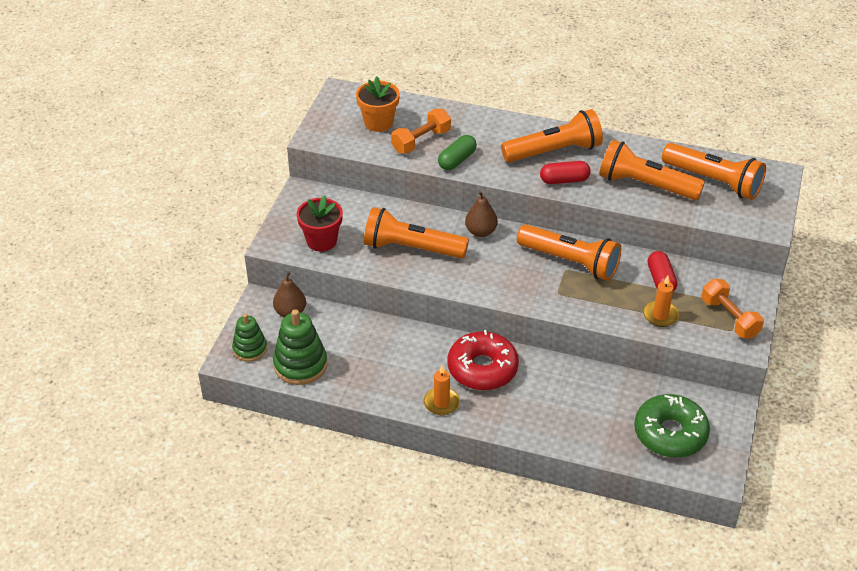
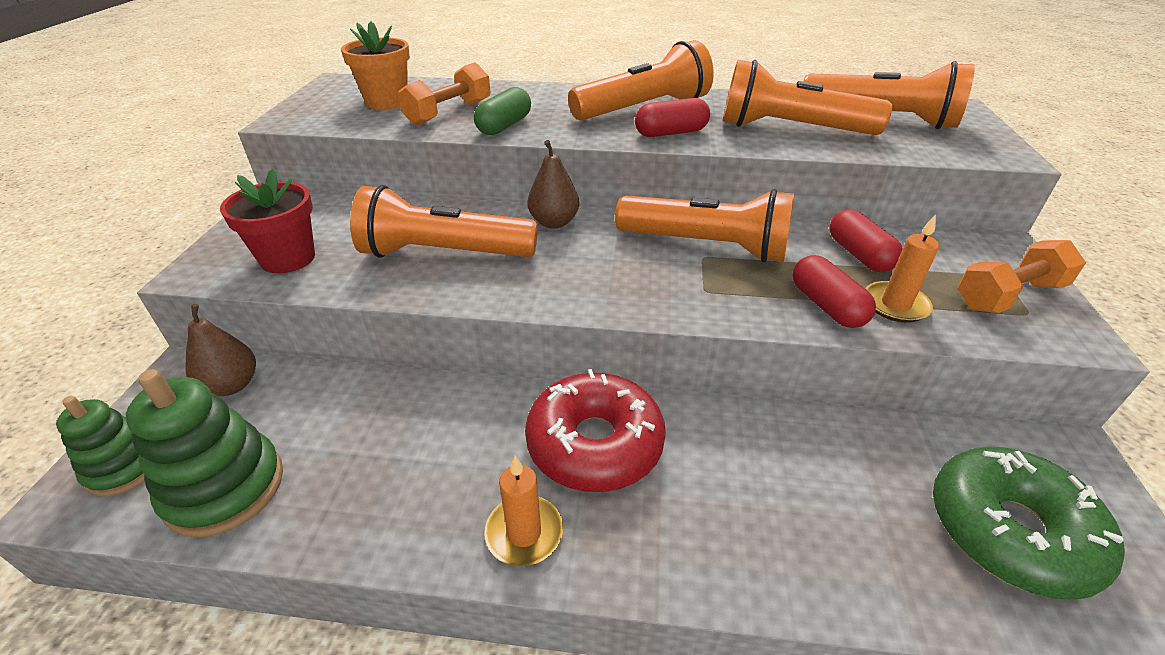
camera: 10 degrees left, 5 degrees down
orange dumbbell [702,279,764,339] -> orange dumbbell turned 75 degrees counterclockwise [957,240,1086,313]
none -> red capsule [793,255,876,328]

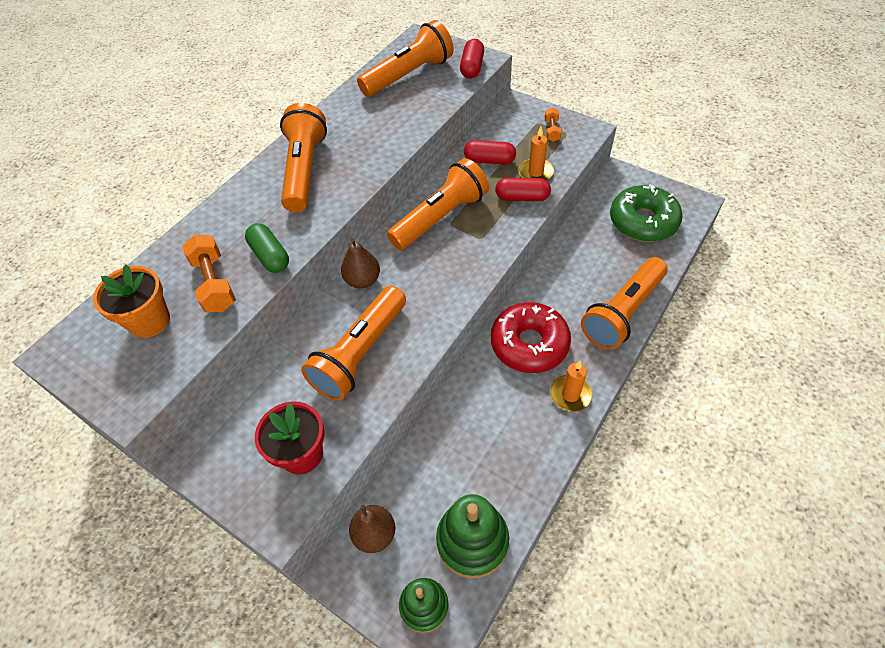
camera: 60 degrees left, 15 degrees up
red capsule [635,98,710,137] -> red capsule moved to [460,39,484,79]
orange flashlight [723,60,892,135] -> orange flashlight moved to [581,257,668,350]
orange dumbbell [957,240,1086,313] -> orange dumbbell [545,107,562,142], size x0.58

